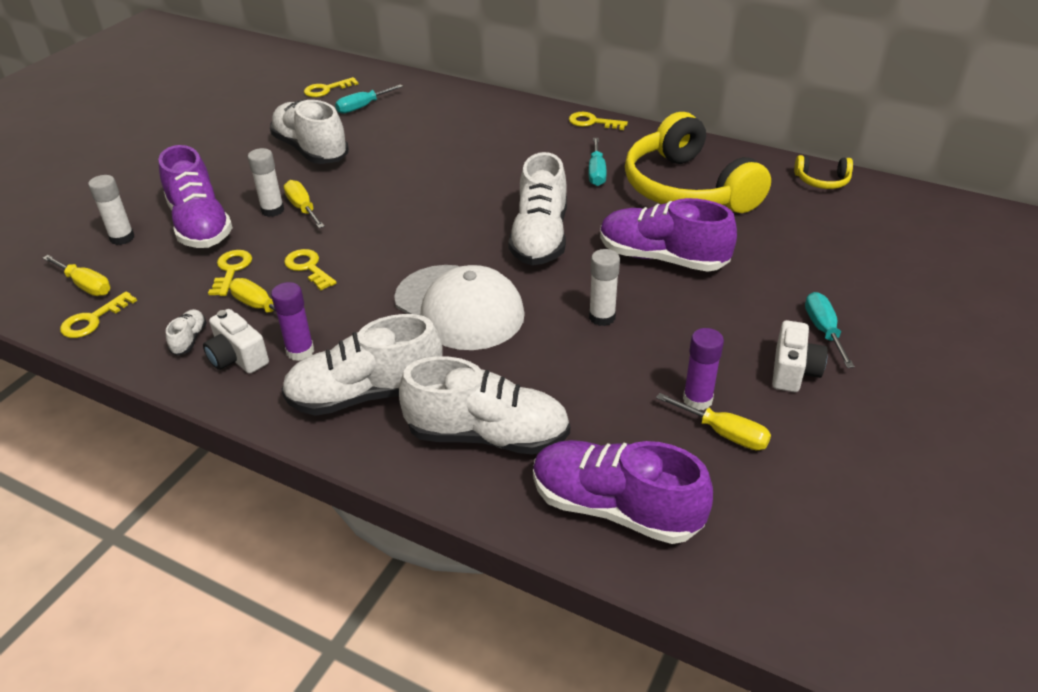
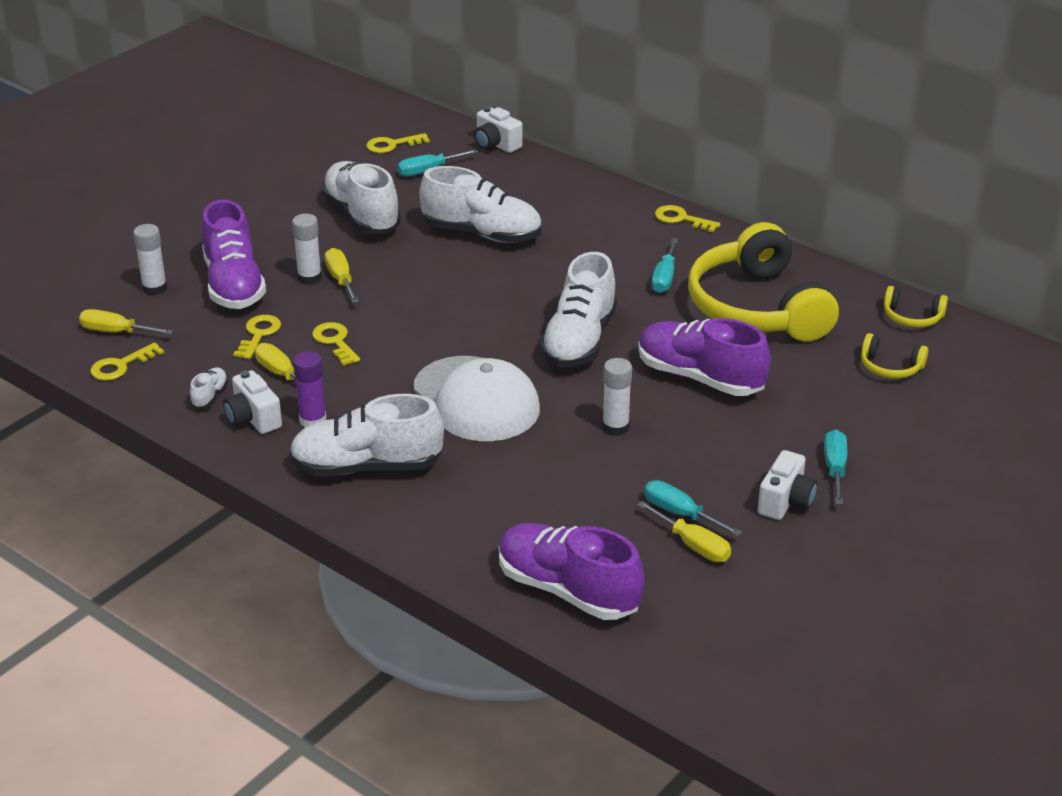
camera: 10 degrees right, 5 degrees down
yellow screwdriver [43,255,111,296] -> yellow screwdriver turned 150 degrees clockwise [79,309,173,335]
white shoe [399,356,570,455] -> white shoe moved to [419,166,542,243]
purple glue stick [683,328,724,410] -> turquoise screwdriver [644,480,742,537]
none -> white camera [474,106,523,153]
none -> yellow headphones [861,333,928,379]

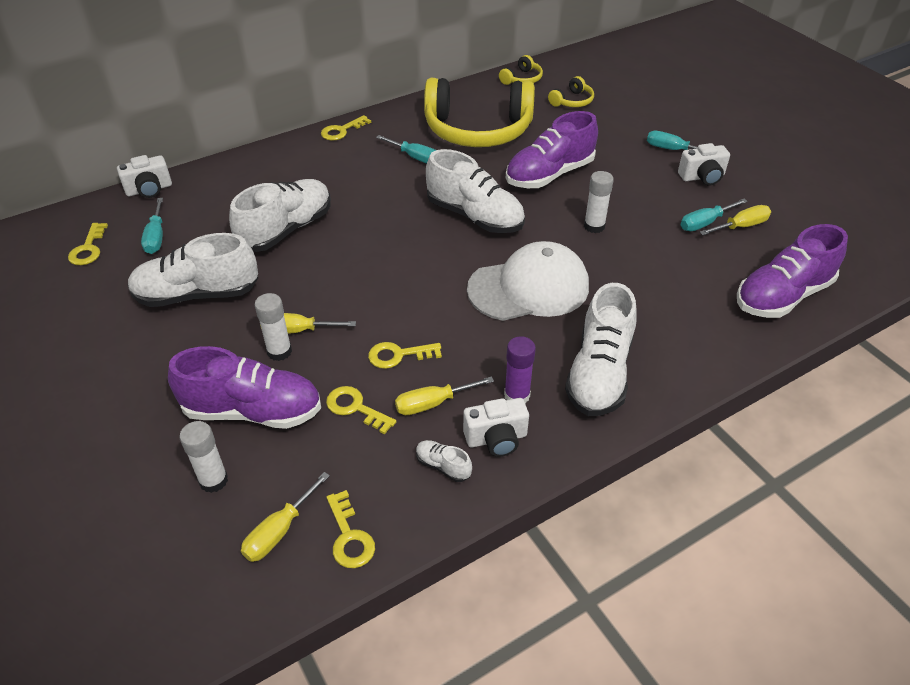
camera: 70 degrees left, 10 degrees up
white camera [758,450,818,520] -> white camera turned 120 degrees clockwise [678,143,730,186]

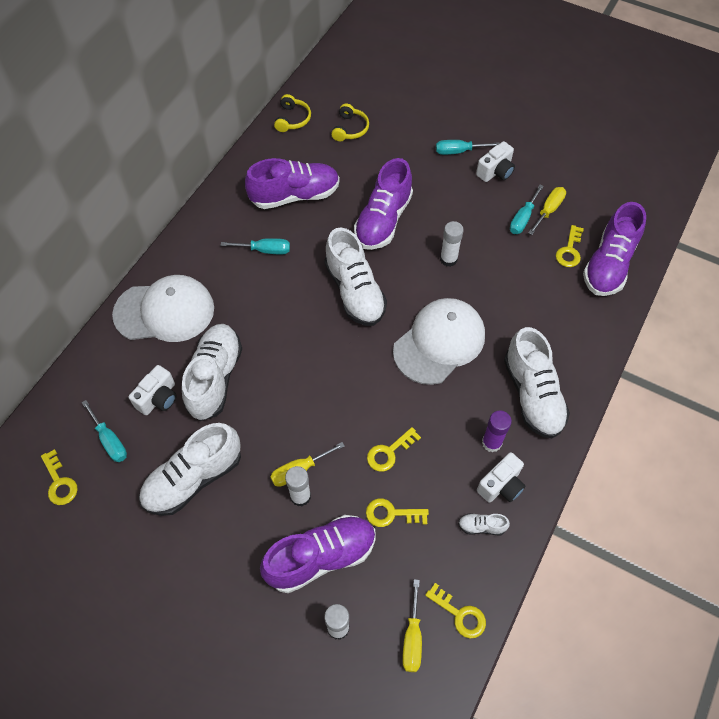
camera: 30 degrees left, 15 degrees up
white camera [117,155,172,198] -> white camera moved to [129,365,177,415]
yellow key [321,115,371,141] -> yellow key moved to [556,225,584,267]
yellow screwdriver [395,376,494,415] -> none
yellow headphones [424,78,535,147] -> purple shoe [245,158,340,209]
white shoe [426,149,525,233] -> white shoe turned 60 degrees clockwise [324,227,387,326]
none -> white cap [112,275,214,342]

